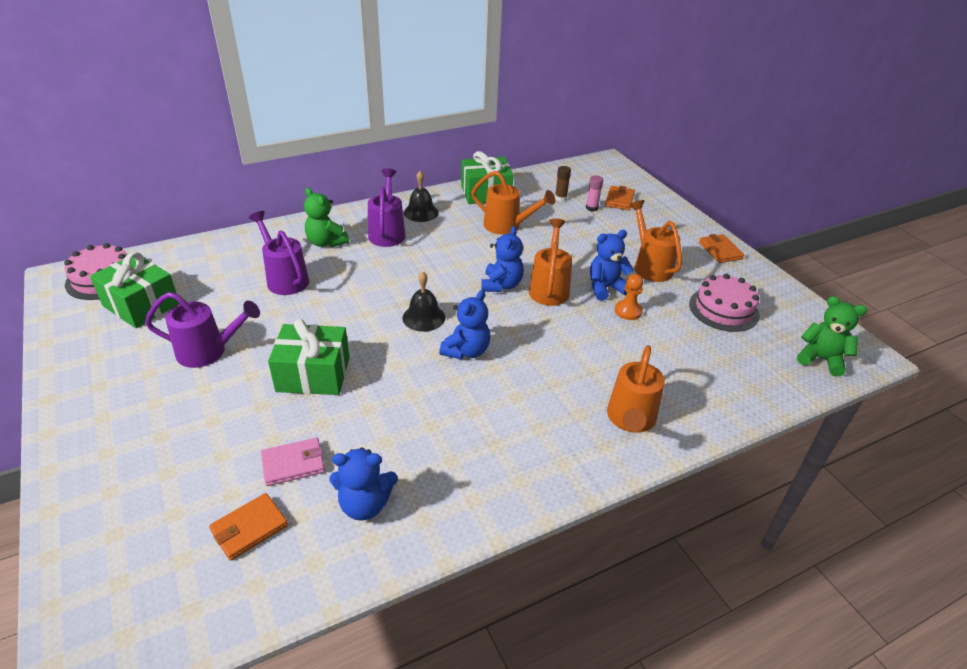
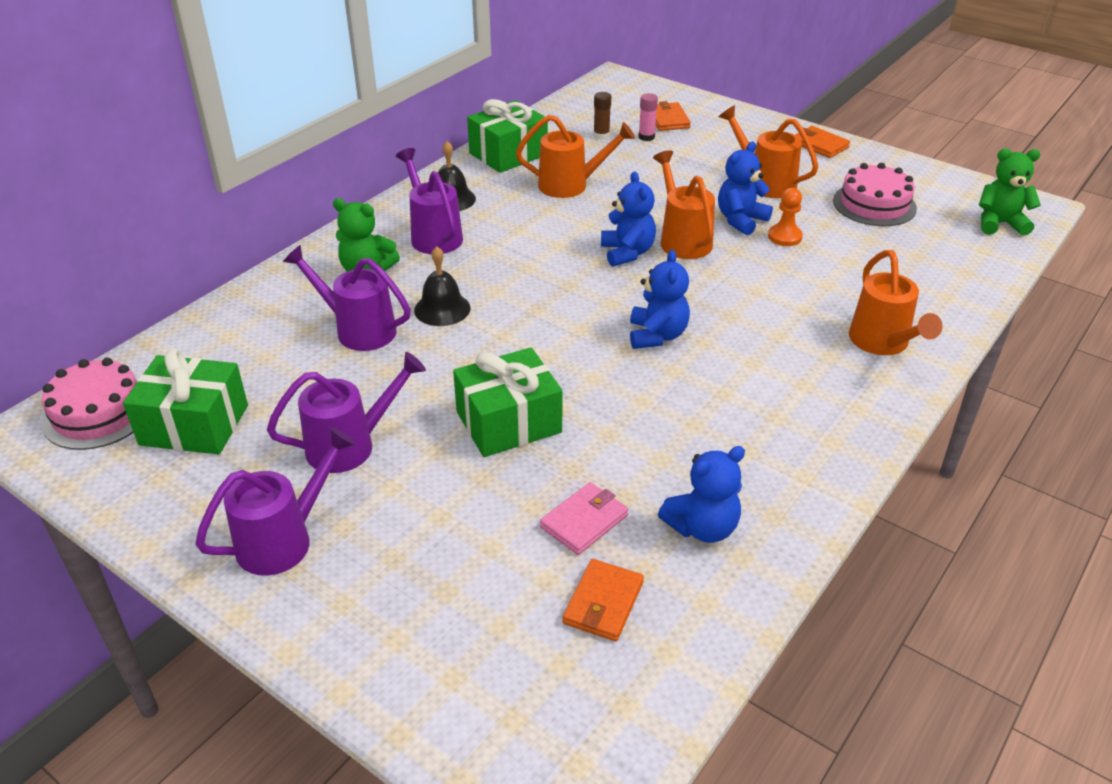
camera: 25 degrees left, 0 degrees up
black bell [402,272,445,332] -> black bell moved to [414,246,471,326]
none -> purple watering can [195,427,356,576]

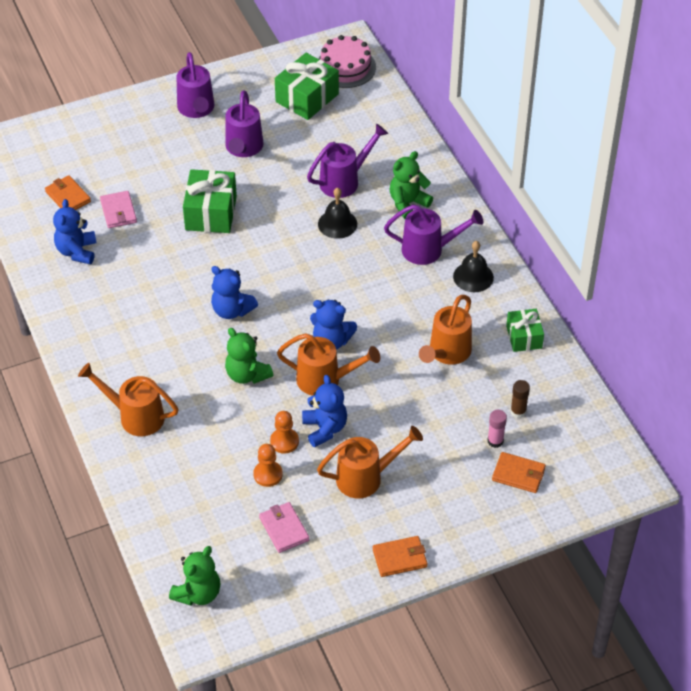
camera: 120 degrees right, 10 degrees up
green gift [467,99,548,173] -> green gift [506,309,544,352], size x0.62
pink cake [833,163,917,226] -> pink wallet [259,502,309,553]
none -> green teddy bear [225,328,273,384]
none -> orange pawn [253,444,283,487]

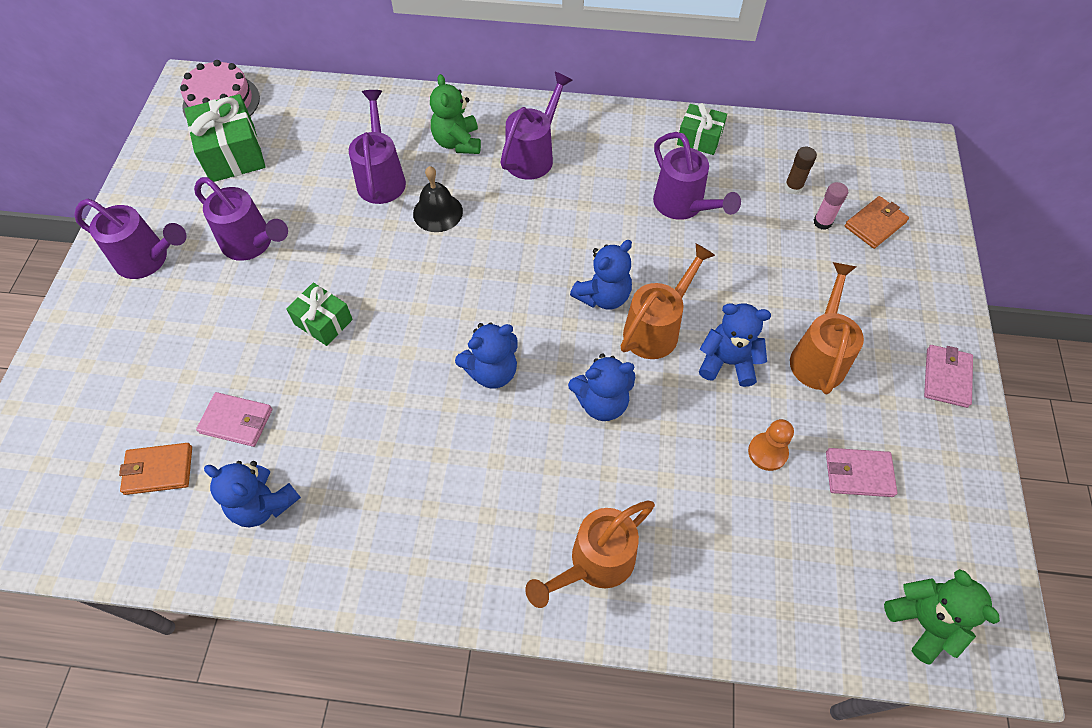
camera: 60 degrees left, 10 degrees up
green gift [183,169,237,233] -> green gift [286,283,353,346], size x0.62
green teddy bear [225,328,273,384] -> blue teddy bear [568,353,635,421]
orange pawn [270,411,299,454] -> none
orange wallet [373,536,428,577] -> pink wallet [924,345,973,408]
orange watering can [419,295,472,365] -> purple watering can [653,132,741,220]
black bell [453,241,494,292] -> none

